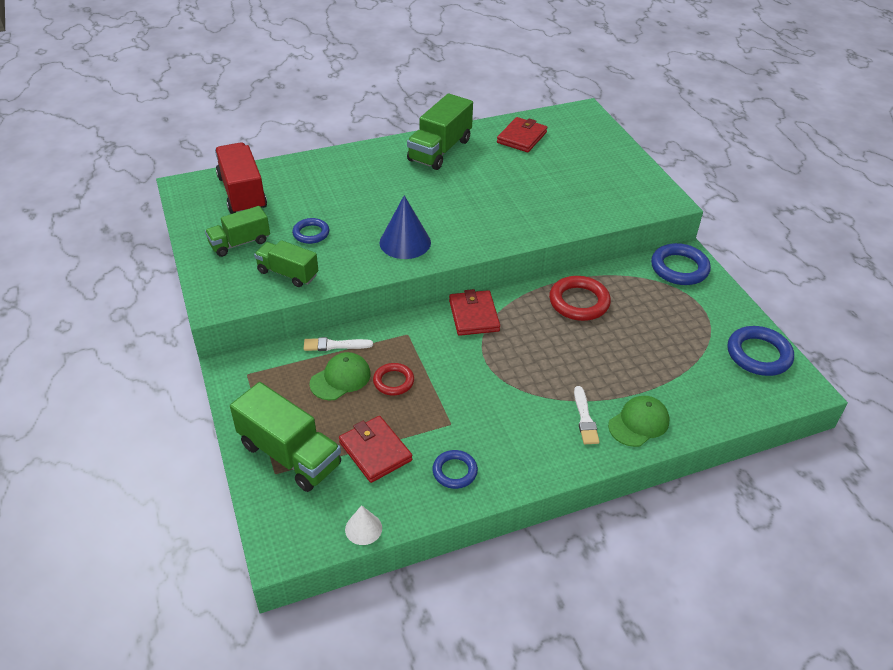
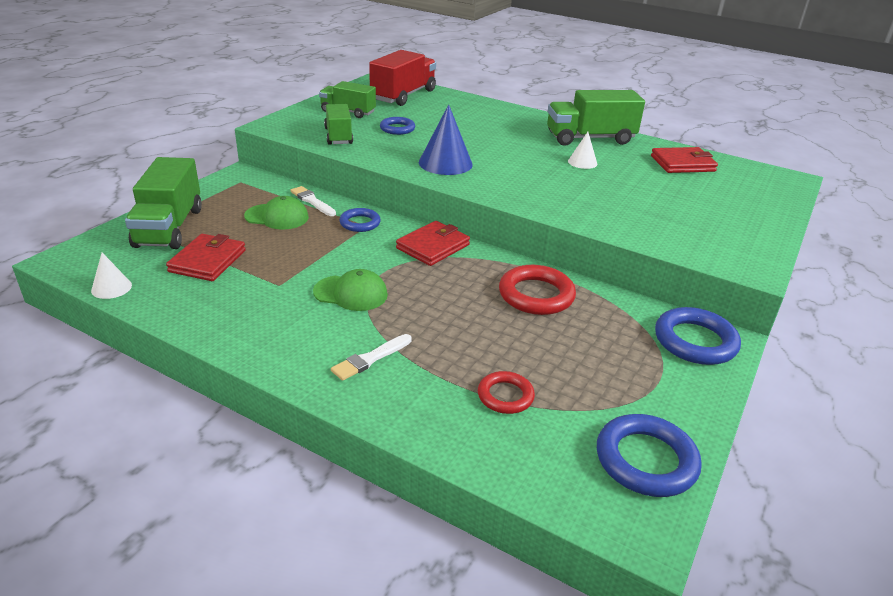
camera: 50 degrees right, 10 degrees down
red ring [373,363,414,395] -> red ring moved to [478,371,535,414]
blue ring [432,450,478,489] -> blue ring moved to [339,208,381,232]
green cap [608,396,670,447] -> green cap moved to [313,269,388,311]
none -> white cone [568,132,597,169]

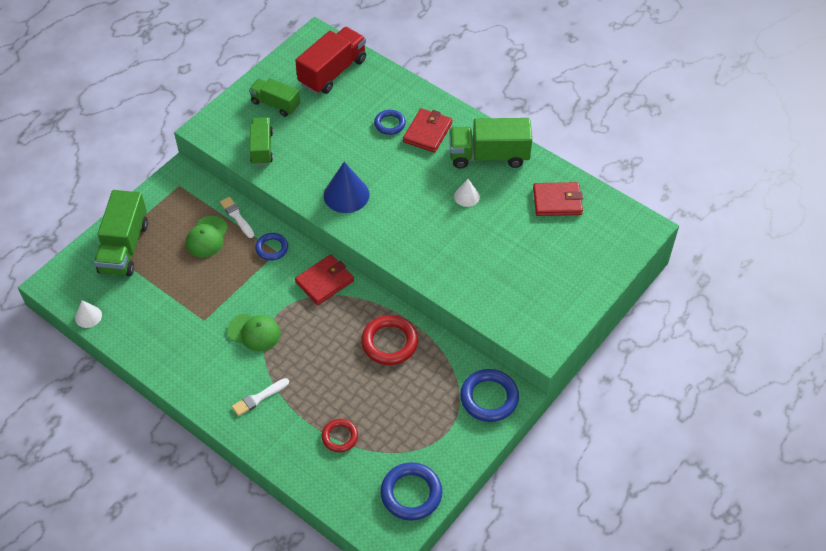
camera: 10 degrees right, 20 degrees up
red wallet [166,234,246,281] -> red wallet moved to [403,108,452,153]
green cap [244,196,309,230] -> green cap turned 90 degrees clockwise [186,216,228,258]
blue ring [380,117,415,135] -> blue ring moved to [374,110,406,135]

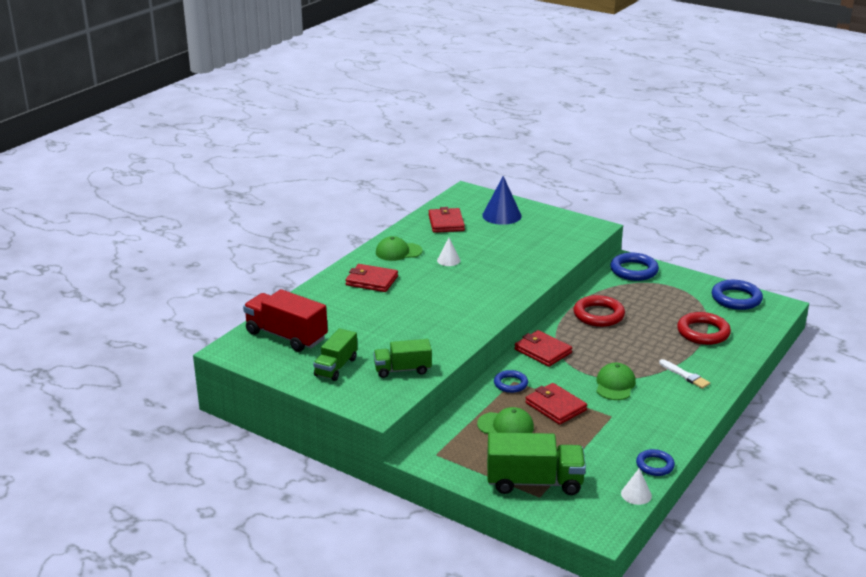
camera: 95 degrees left, 25 degrees down
white brush [220,197,254,238] -> none
red ring [321,419,358,452] -> red ring [677,312,731,345], size x1.63
blue cone [324,162,369,213] -> blue cone moved to [482,176,522,225]
blue ring [374,110,406,135] -> blue ring moved to [636,449,675,476]
green truck [449,118,532,169] -> green cap [376,236,422,261]
none -> red wallet [525,383,587,425]

